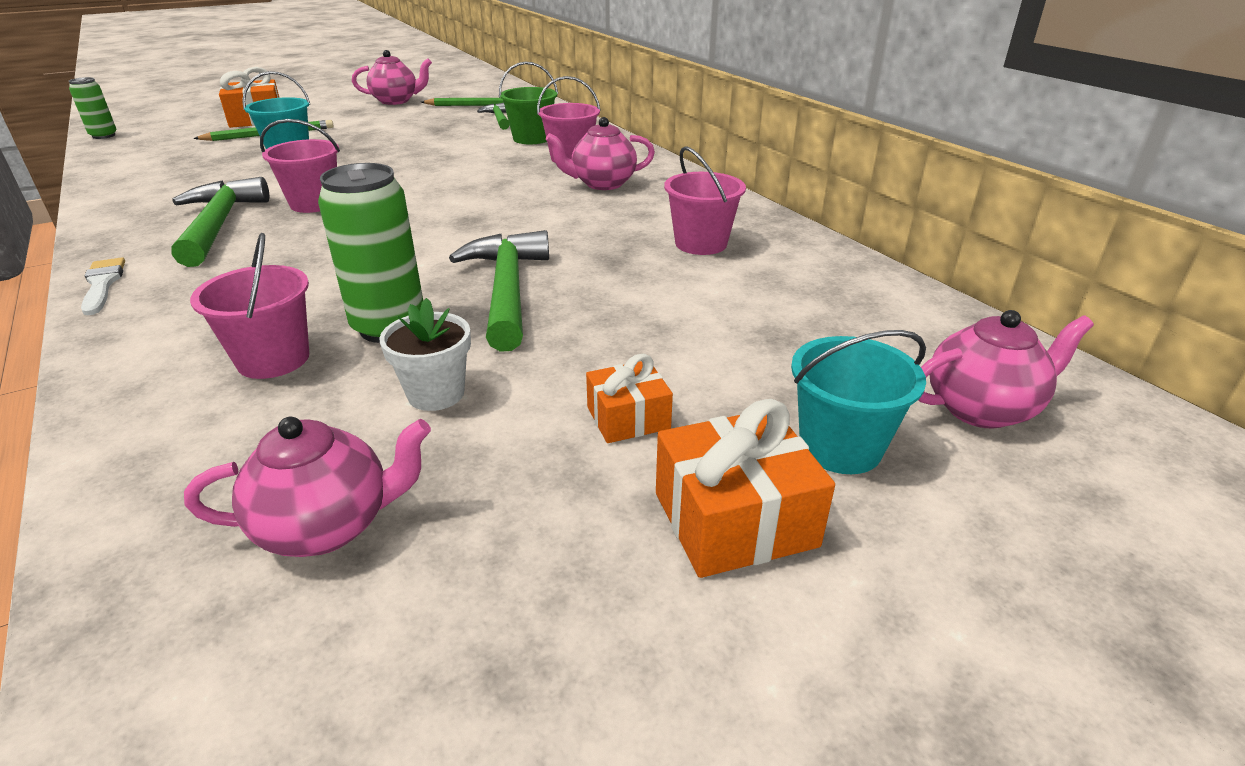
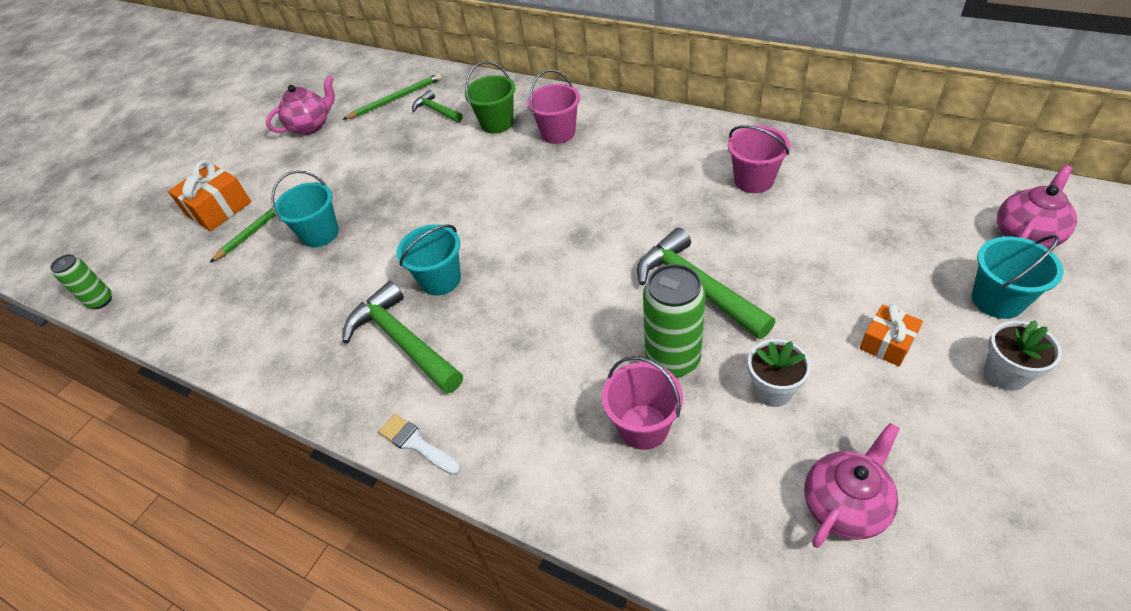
camera: 25 degrees left, 15 degrees up
pink bucket [260,119,340,213] -> turquoise bucket [397,224,461,296]
pink teapot [545,117,655,190] -> none
orange gift [656,399,835,578] -> white flower pot [984,320,1062,391]

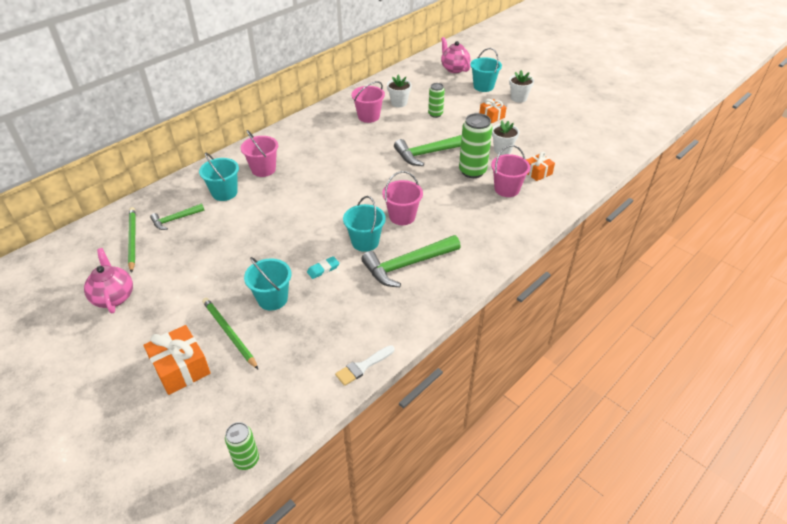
camera: 80 degrees left, 5 degrees down
white brush [379,414,461,475] -> white brush moved to [335,345,395,386]
green bucket [464,61,515,134] -> turquoise bucket [199,153,239,201]
pink teapot [804,423,900,548] -> none
none -> turquoise eraser [307,256,339,279]
none -> pink bucket [382,171,423,225]
none -> white flower pot [387,75,412,107]
none -> green can [428,83,445,118]
none -> orange gift [526,152,555,181]

